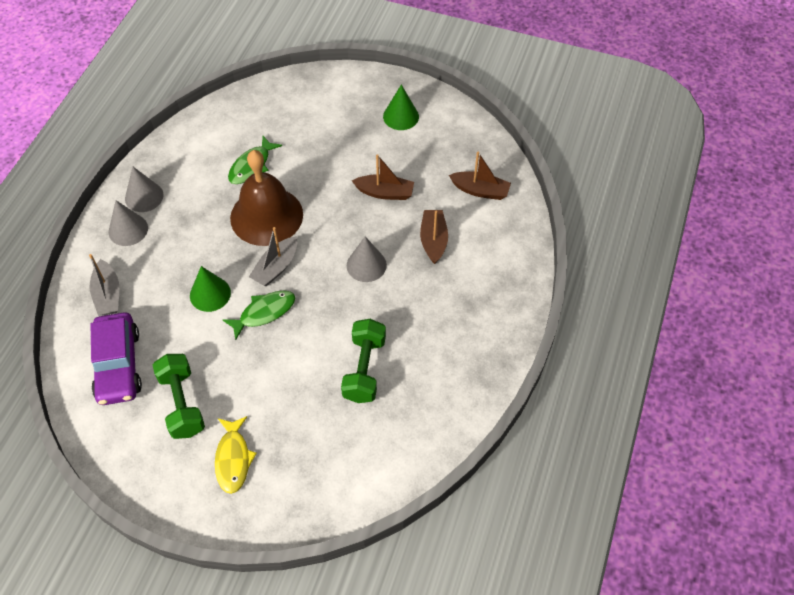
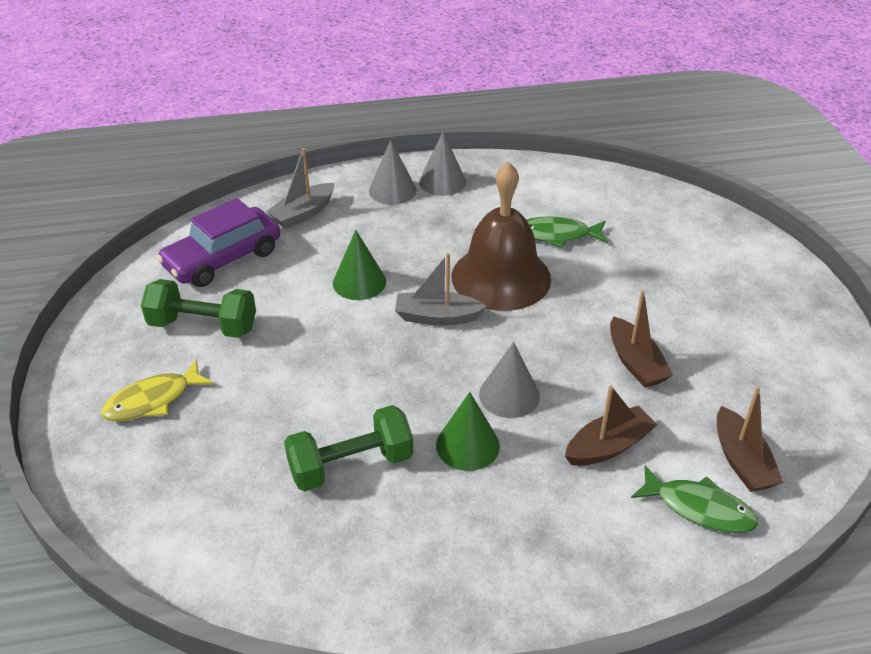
camera: 60 degrees right, 15 degrees down
green dumbbell [153,354,205,439] -> green dumbbell turned 60 degrees clockwise [141,279,256,338]
green fish [223,290,295,340] -> green fish moved to [631,465,758,533]
green cone [383,85,419,130] -> green cone moved to [436,392,500,471]

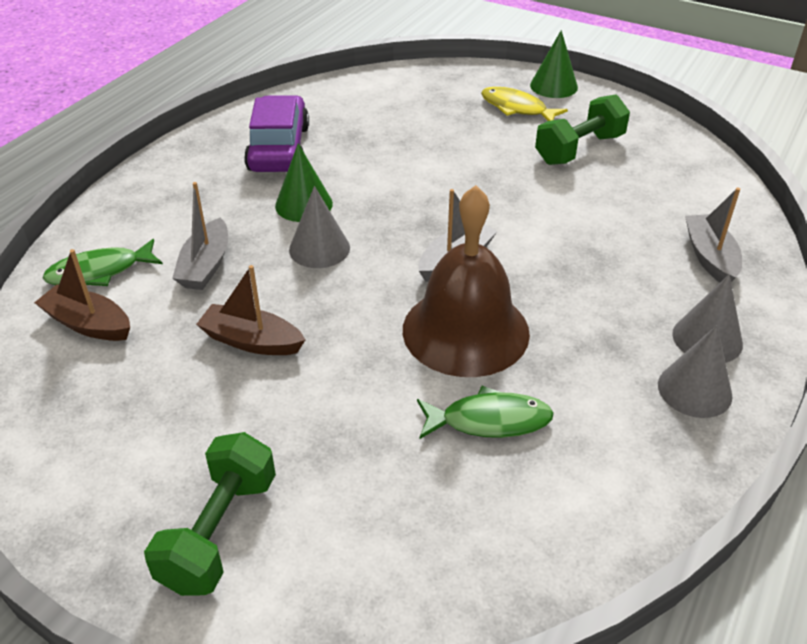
camera: 130 degrees right, 0 degrees up
yellow fish [101,359,214,422] -> yellow fish turned 60 degrees counterclockwise [481,87,568,121]
purple car [156,198,280,287] -> purple car moved to [244,95,309,172]
green dumbbell [284,405,413,491] -> green dumbbell moved to [144,432,276,596]
green cone [333,230,386,300] -> green cone moved to [530,30,578,98]
green fish [526,216,608,248] -> green fish turned 45 degrees clockwise [417,386,554,439]
brown boat [565,385,657,466] -> grey boat [172,182,228,290]

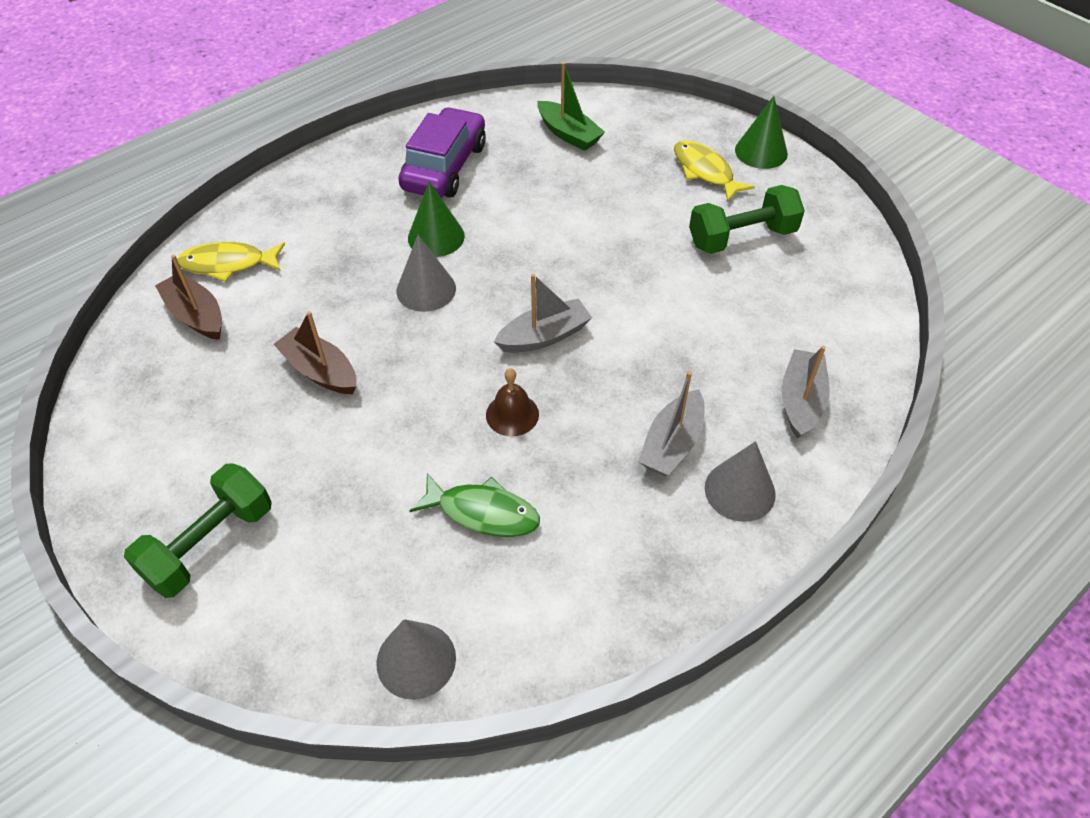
camera: 20 degrees right, 10 degrees up
green fish [43,239,163,286] -> yellow fish [177,242,285,282]
grey boat [172,182,228,290] -> grey boat moved to [638,371,705,476]
brown bell [403,185,530,377] -> brown bell [486,368,539,436], size x0.43
grey cone [658,325,733,418] -> grey cone moved to [376,619,456,700]
none -> green boat [537,62,605,151]

